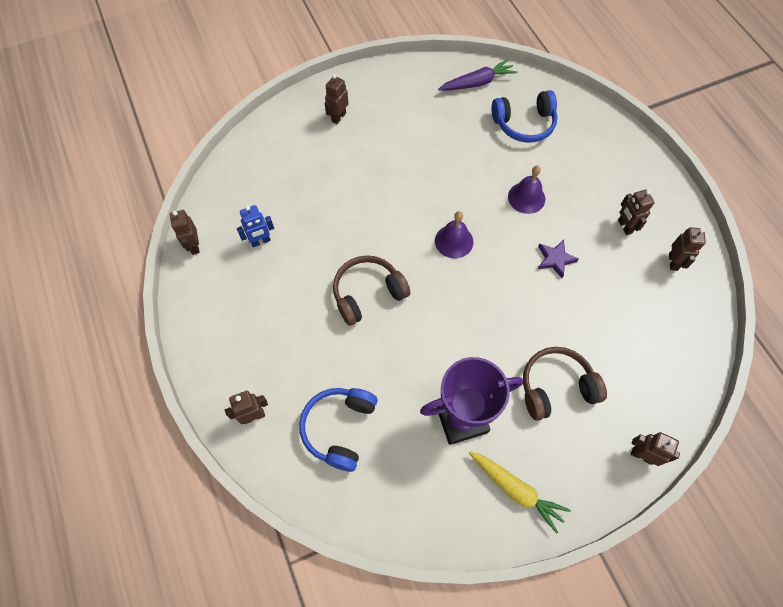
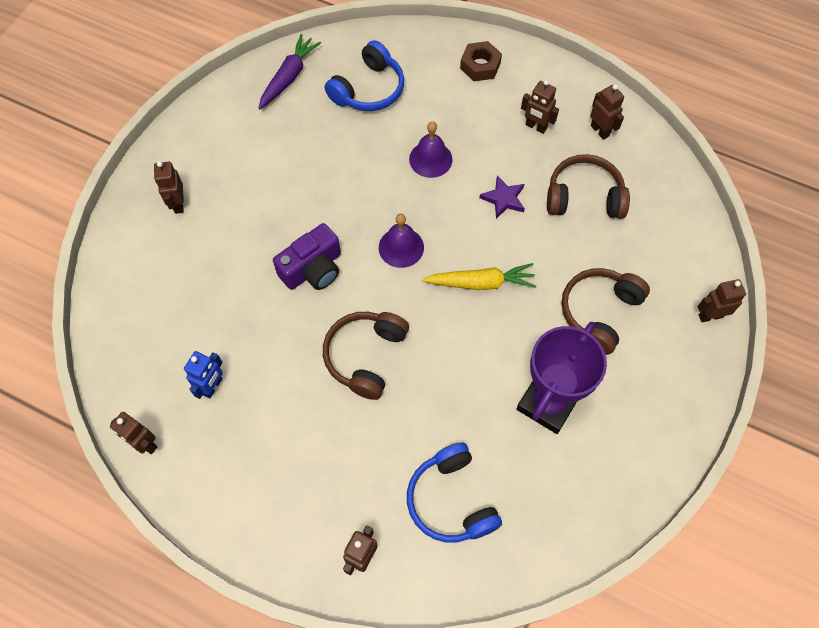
camera: 40 degrees left, 0 degrees up
yellow carrot [469,451,571,534] -> yellow carrot moved to [422,263,536,290]
none -> purple camera [273,223,341,290]
none -> brown nut [460,41,502,81]
none -> brown headphones [547,154,630,219]

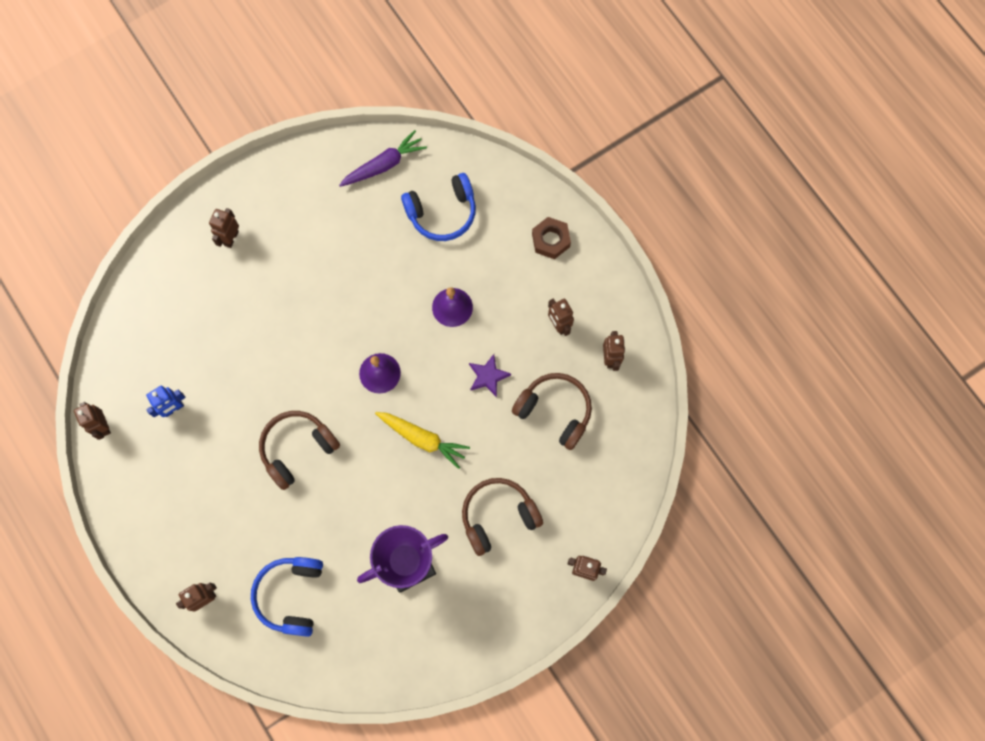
camera: 30 degrees right, 10 degrees up
purple camera [273,223,341,290] -> none

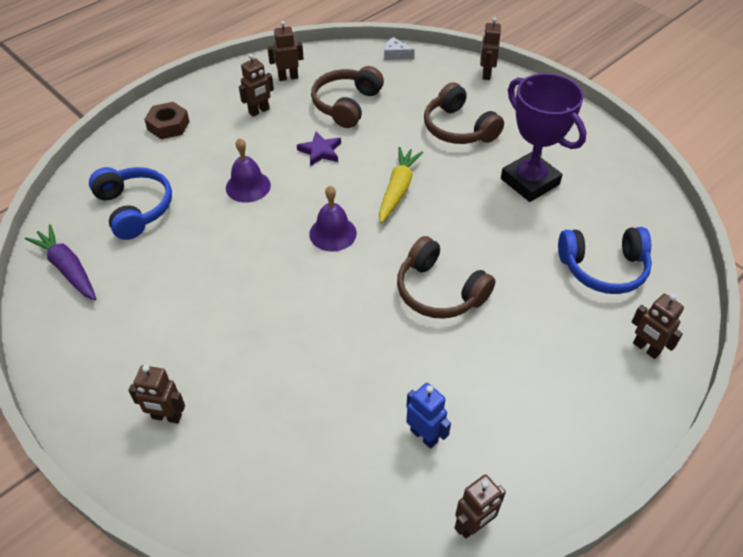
camera: 100 degrees left, 25 degrees down
none -> white cheese [384,37,415,60]

